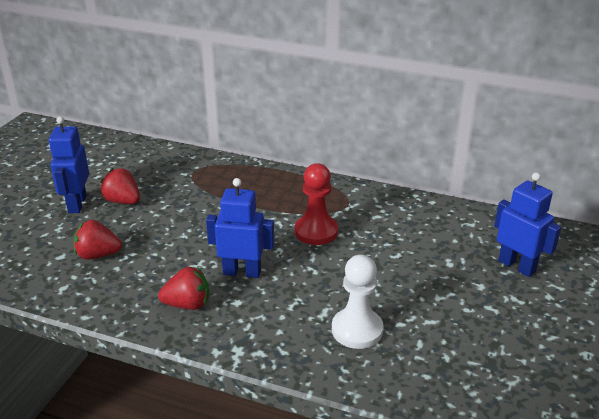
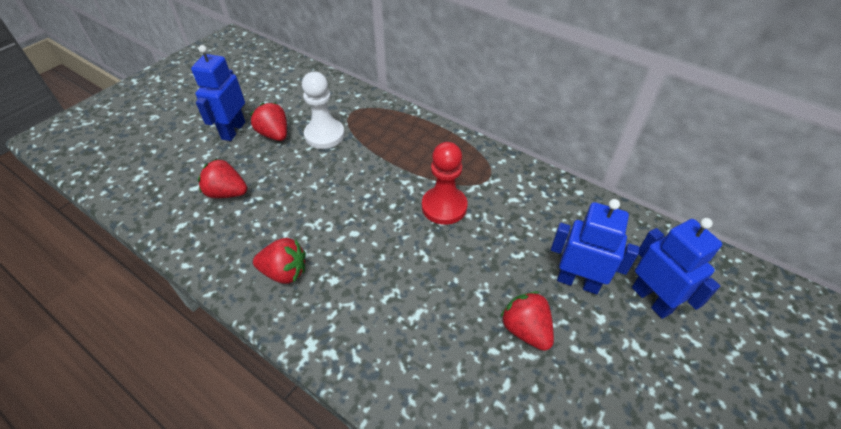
camera: 15 degrees right, 15 degrees up
blue robot [206,178,274,278] -> blue robot moved to [551,199,639,294]
white pawn [332,254,384,349] -> white pawn moved to [302,72,345,149]
none -> red strawberry [500,291,554,351]

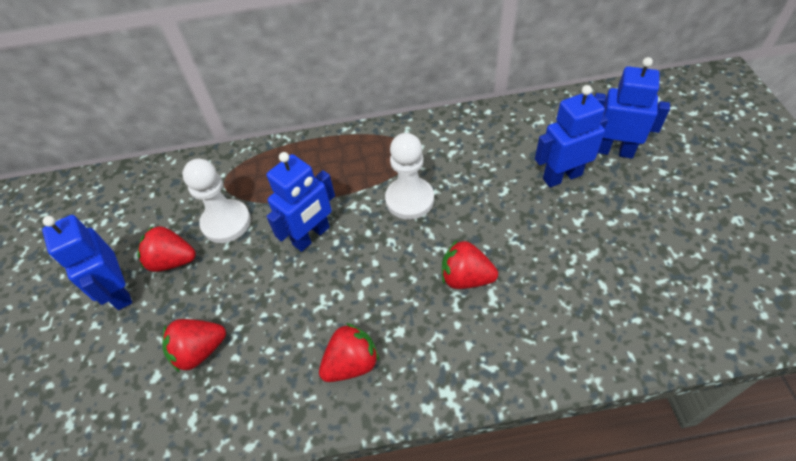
camera: 40 degrees left, 5 degrees up
red pawn [422,142,468,225] -> white pawn [385,133,434,220]
red strawberry [500,291,554,351] -> red strawberry moved to [442,240,498,289]
none -> blue robot [266,152,335,252]

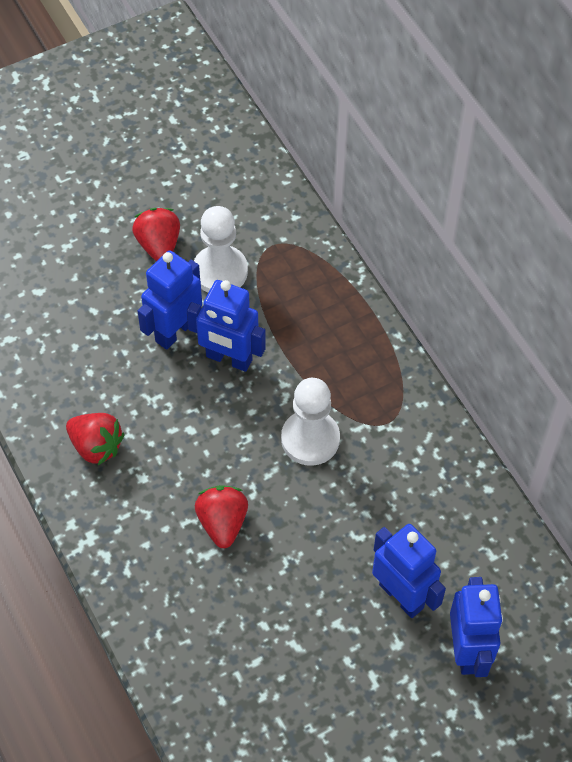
camera: 65 degrees right, 5 degrees up
blue robot [42,215,132,310] -> blue robot moved to [138,250,202,350]
red strawberry [162,319,226,372] -> none

